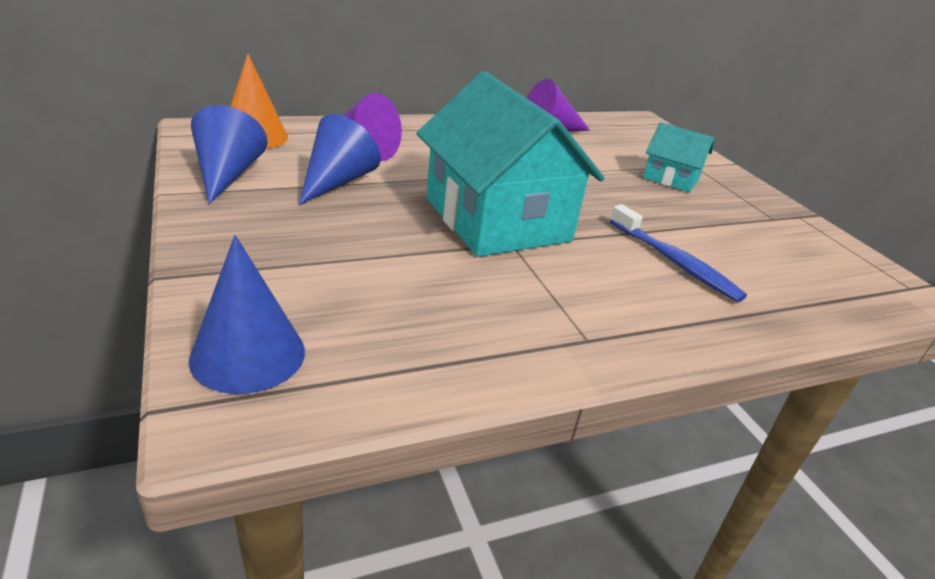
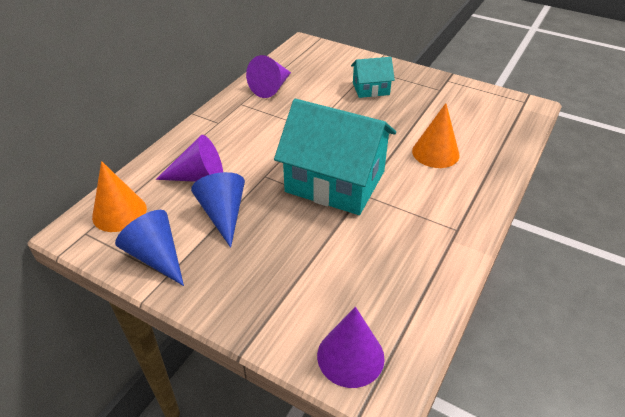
camera: 35 degrees left, 10 degrees up
blue cone [189,235,305,394] -> purple cone [317,307,385,388]
blue toothbrush [610,204,747,302] -> orange cone [412,103,460,168]

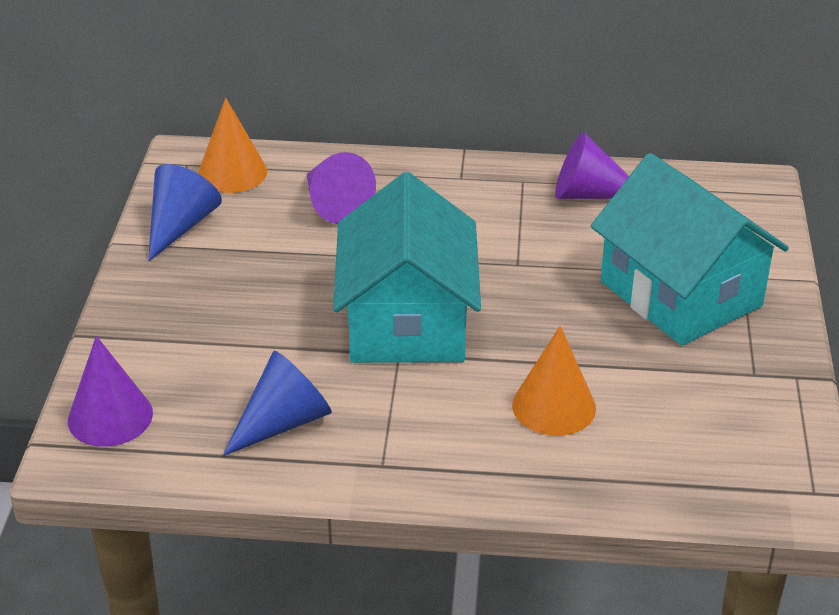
camera: 65 degrees right, 5 degrees down
blue cone [191,172,245,248] -> blue cone moved to [222,351,332,456]
turquoise house [351,57,395,98] -> turquoise house [591,153,789,346], size x2.05

